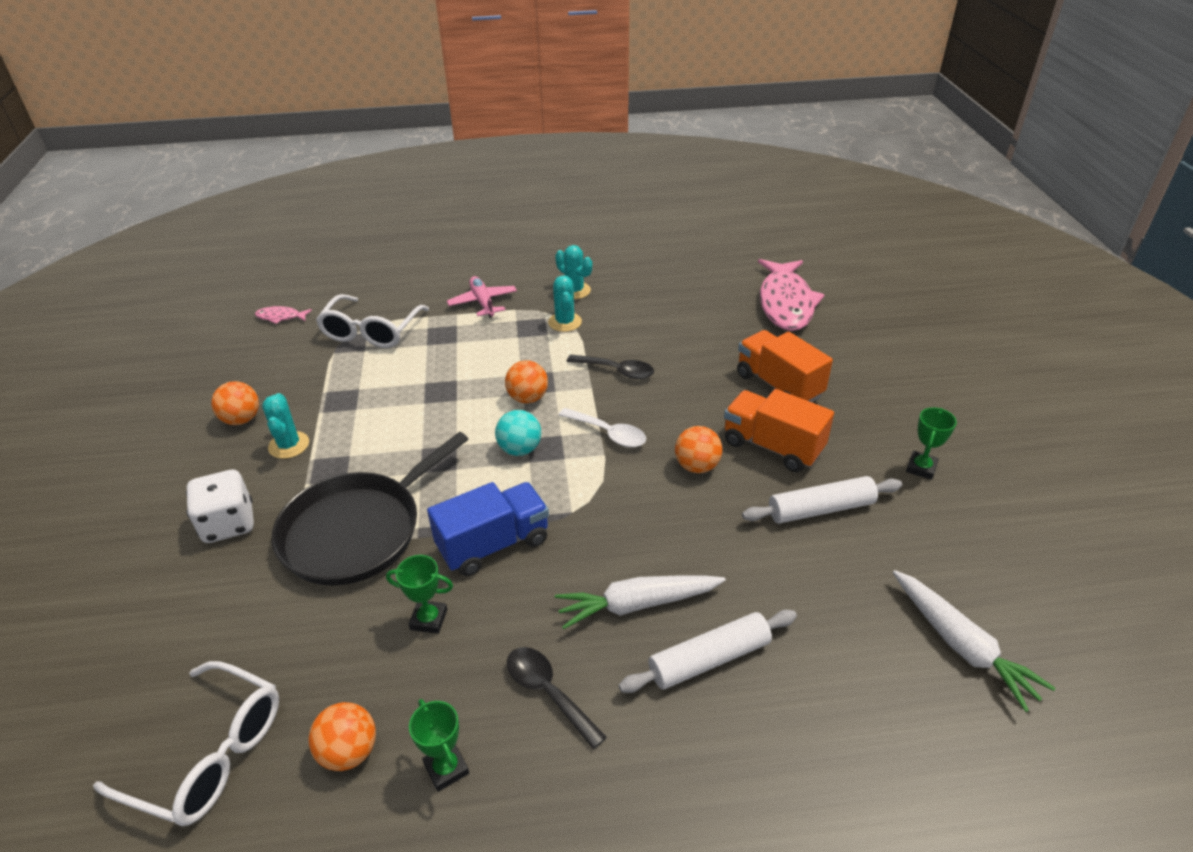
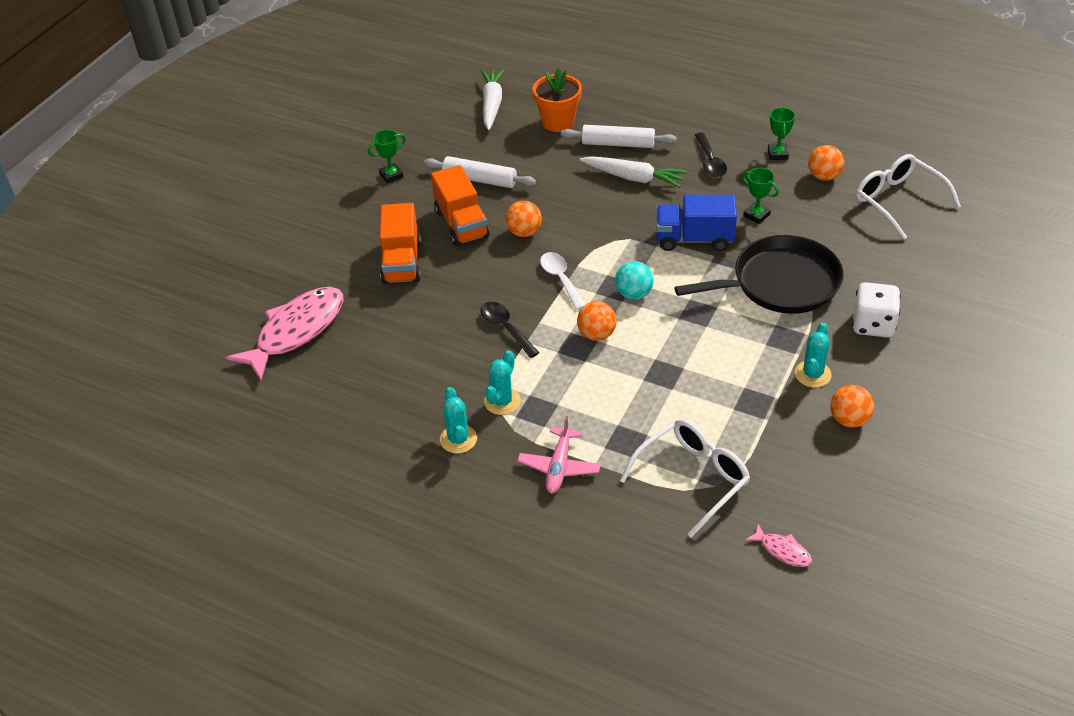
camera: 145 degrees left, 5 degrees up
none -> orange flower pot [533,68,582,132]

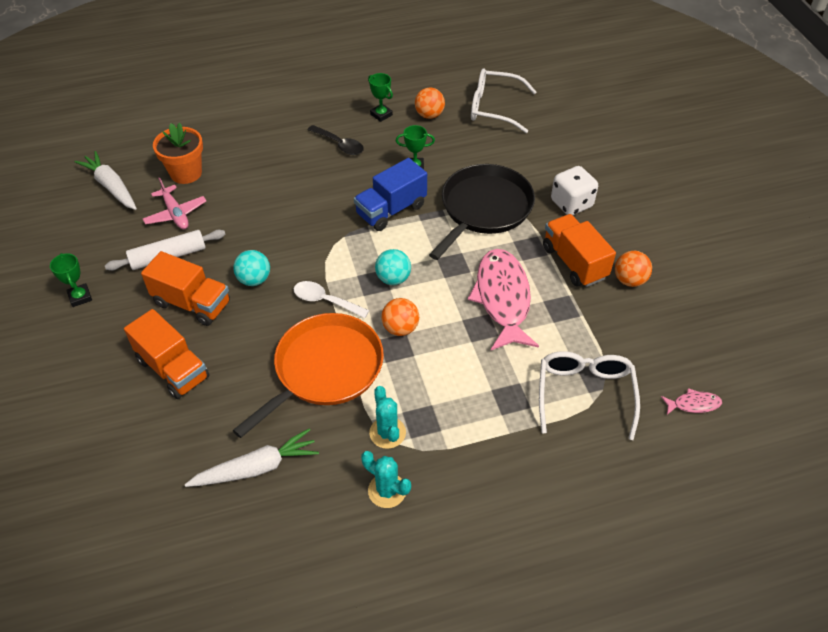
camera: 45 degrees left, 5 degrees up
pink fish [226,287,343,380] -> pink fish moved to [468,249,539,350]
green trophy [368,130,406,184] -> green trophy turned 45 degrees counterclockwise [50,253,92,307]
black spoon [480,302,540,358] -> orange pan [232,313,384,438]
orange ball [505,201,542,237] -> turquoise ball [233,250,270,286]
pink plane [517,416,601,494] -> pink plane moved to [143,178,206,229]
white rolling pin [561,125,677,148] -> none
white carrot [579,156,686,188] -> white carrot moved to [185,428,319,487]
turquoise cactus [795,323,832,387] -> orange truck [543,214,616,287]

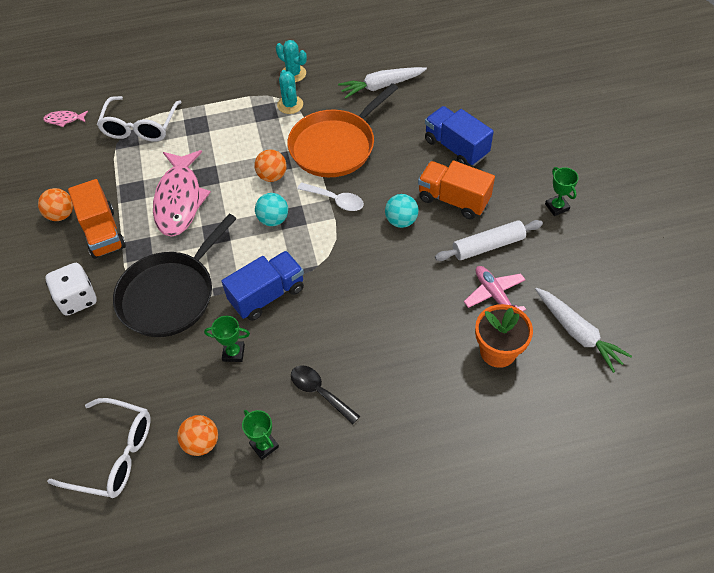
camera: 175 degrees left, 5 degrees up
orange truck [124,309,210,399] -> blue truck [425,106,494,166]

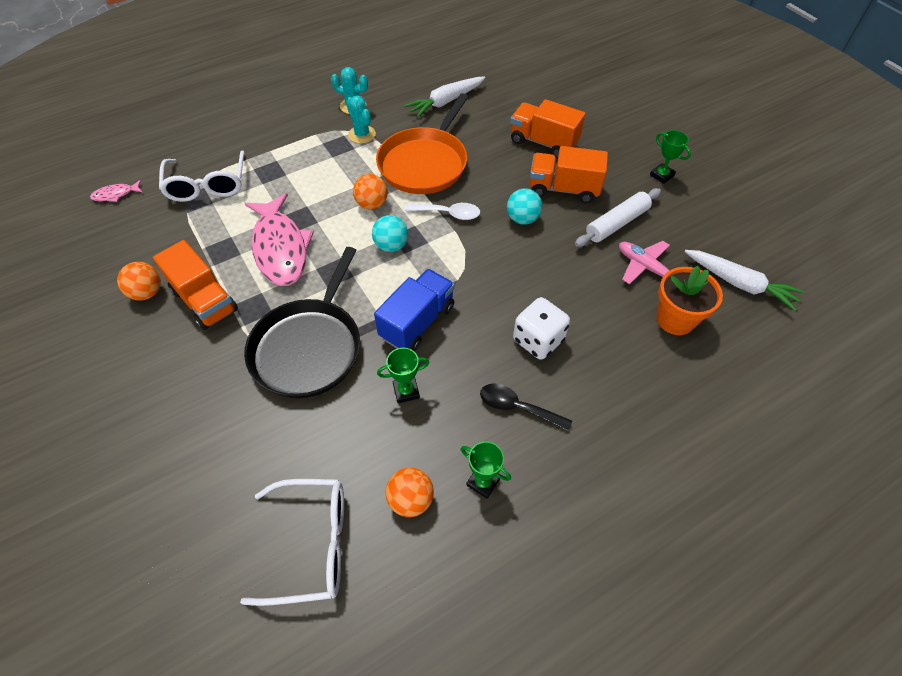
camera: 20 degrees left, 0 degrees up
white dice [46,263,97,316] -> white dice moved to [513,297,570,359]
blue truck [425,106,494,166] -> orange truck [510,99,586,158]

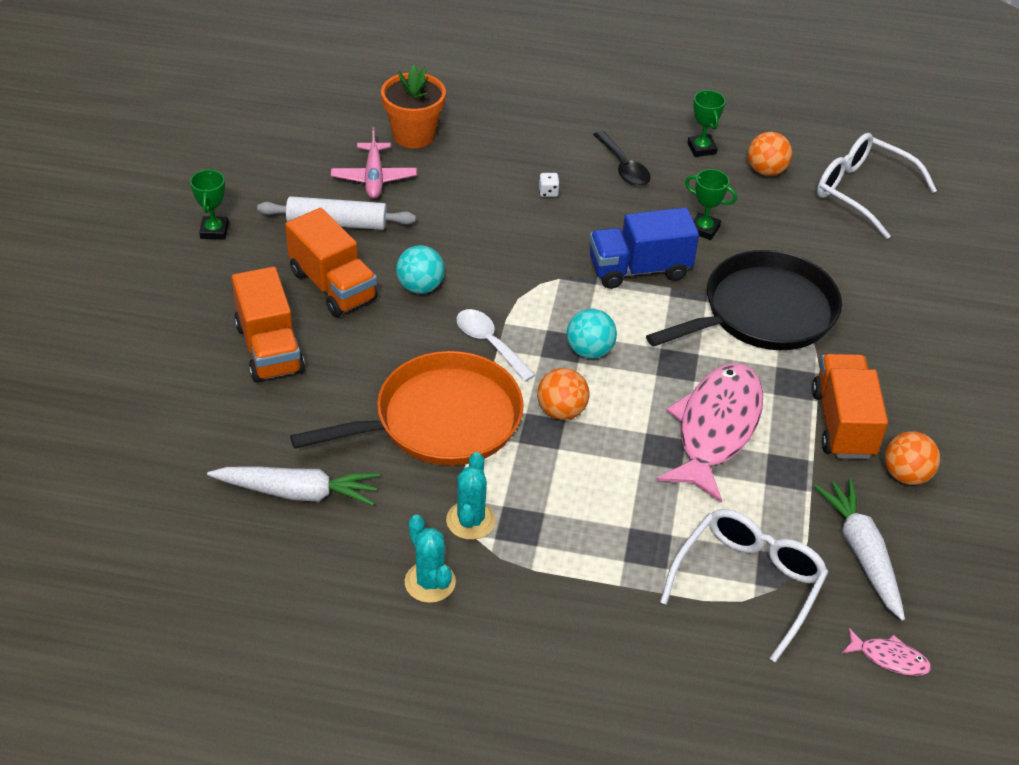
camera: 140 degrees left, 10 degrees down
white dice [513,297,570,359] -> white dice [539,173,560,197], size x0.41
white carrot [684,250,804,311] -> white carrot moved to [814,478,905,621]

